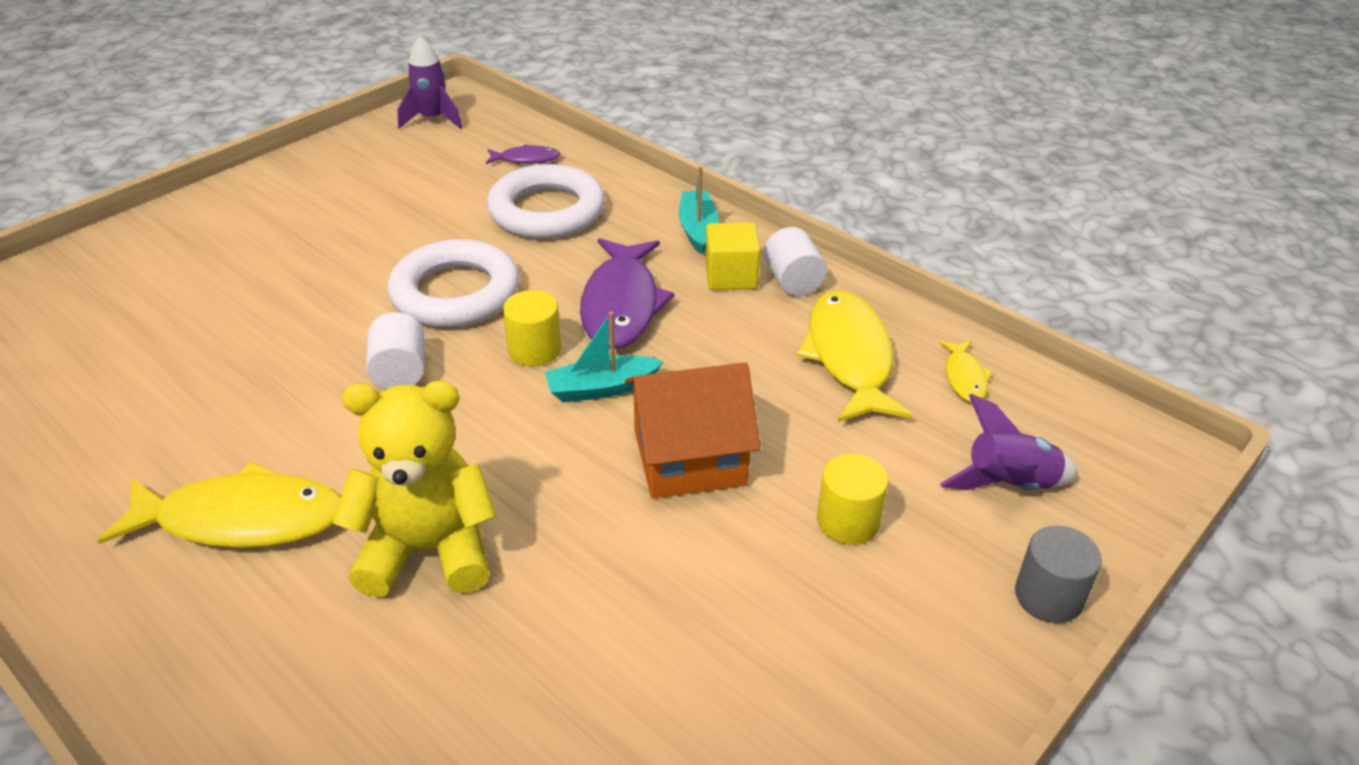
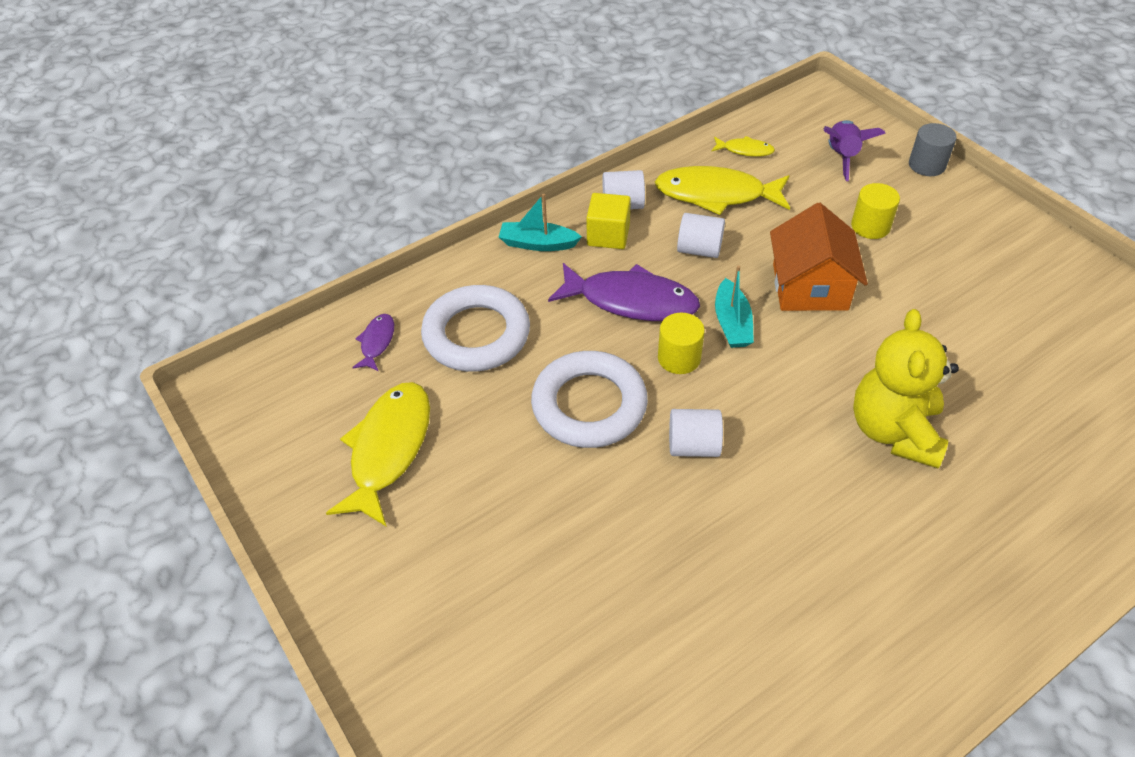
camera: 75 degrees left, 10 degrees up
yellow fish [97,461,341,548] -> yellow fish moved to [326,382,430,527]
purple rocket [397,36,462,129] -> none
none -> white cylinder [677,213,725,258]

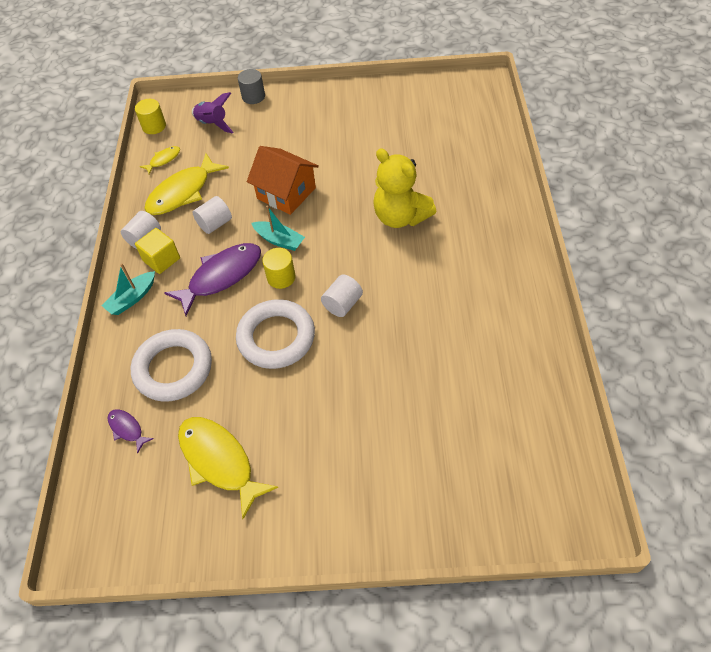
camera: 55 degrees left, 5 degrees up
yellow cylinder [851,183,900,239] -> yellow cylinder moved to [135,99,166,134]

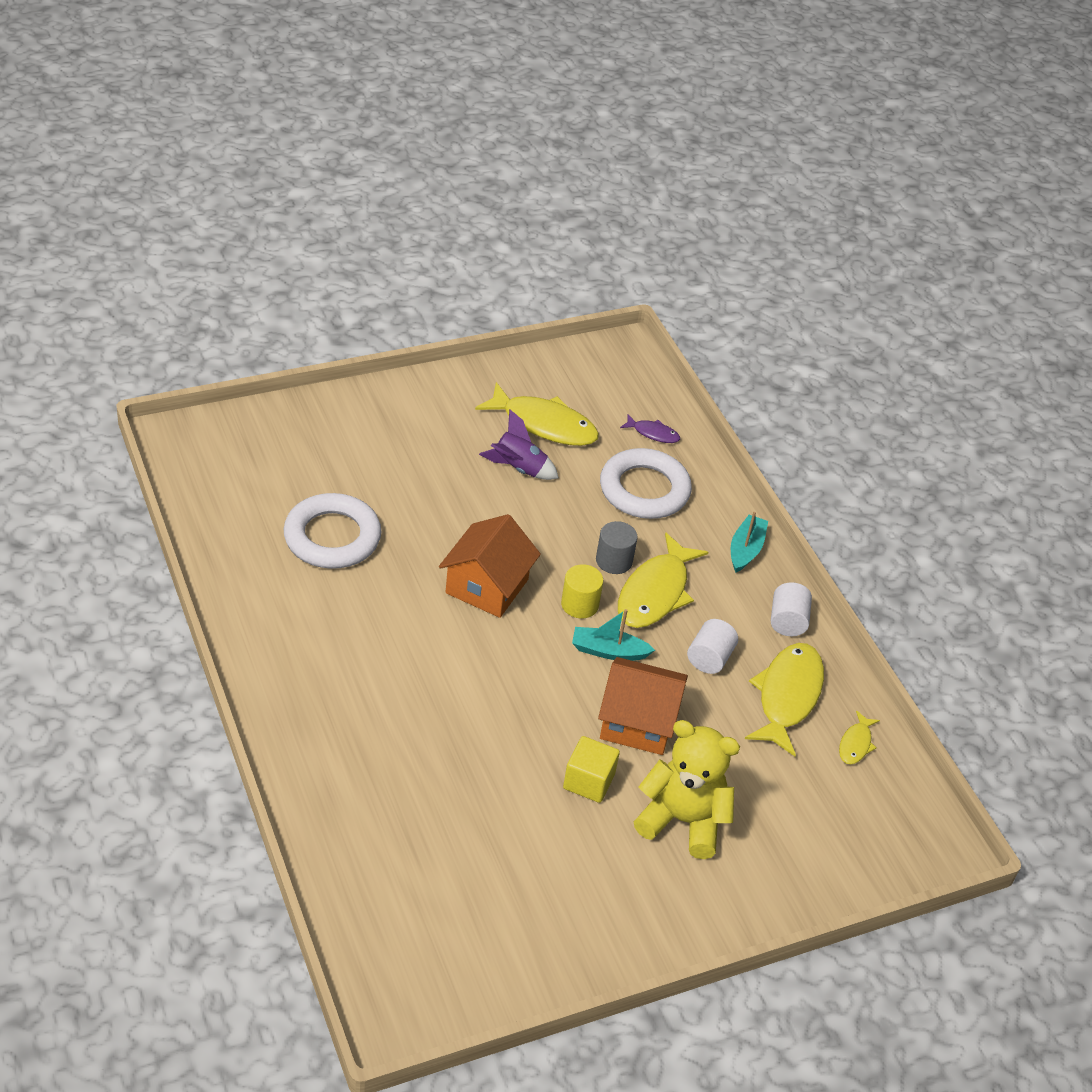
camera: 150 degrees right, 10 degrees down
yellow cylinder [135,99,166,134] -> none
yellow cube [135,228,180,274] -> yellow cube moved to [563,736,620,803]
purple fish [164,243,261,316] -> yellow fish [618,532,708,628]
purple rocket [192,92,234,133] -> purple rocket moved to [479,410,559,480]
white ring [236,299,315,369] -> white ring moved to [284,493,381,569]
grey cylinder [238,69,265,104] -> grey cylinder moved to [596,521,638,574]
white cylinder [321,274,363,317] -> orange house [439,514,541,618]
yellow teddy bear [373,148,437,228] -> yellow teddy bear moved to [634,720,740,859]

